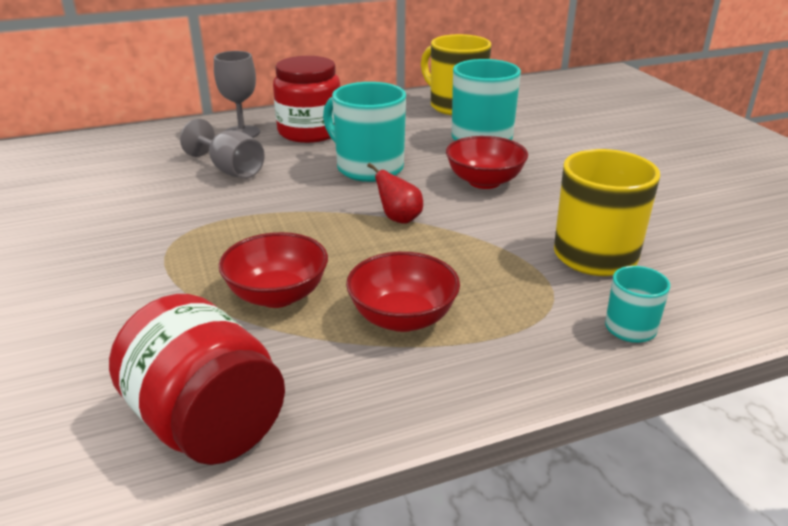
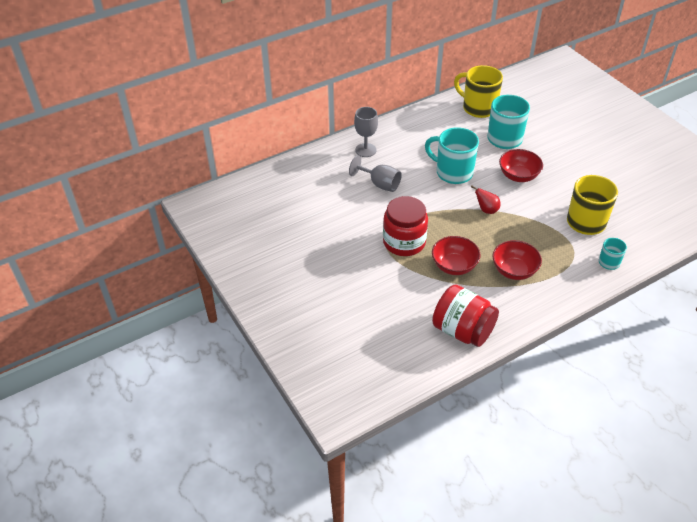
camera: 10 degrees left, 15 degrees up
red jar [273,56,340,143] -> red jar moved to [383,196,428,256]

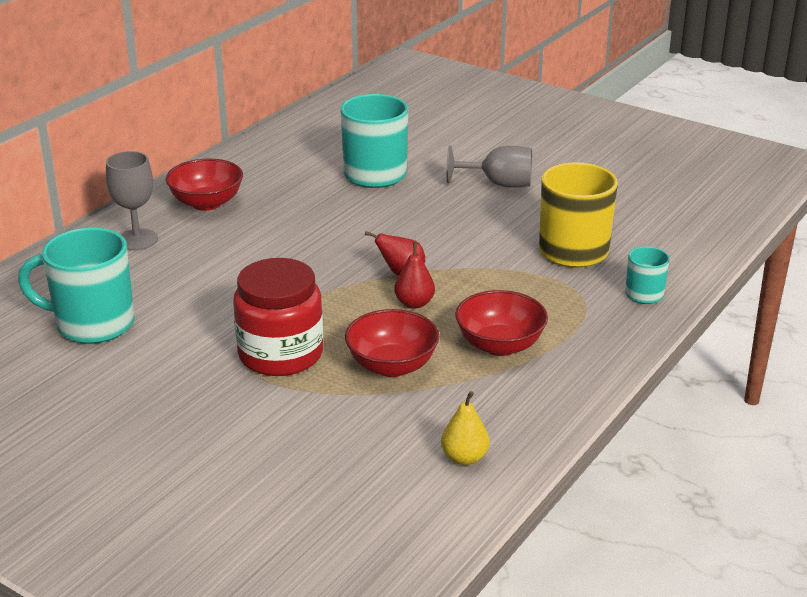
camera: 25 degrees left, 15 degrees down
grey goblet [349,155,402,192] -> grey goblet moved to [446,145,532,188]
turquoise mug [425,127,479,184] -> turquoise mug moved to [18,228,135,344]
red jar [432,284,499,347] -> yellow pear [441,391,489,465]
yellow mug [454,65,503,118] -> none
red bowl [499,149,543,182] -> red bowl moved to [166,159,243,211]
none -> red pear [394,242,435,309]

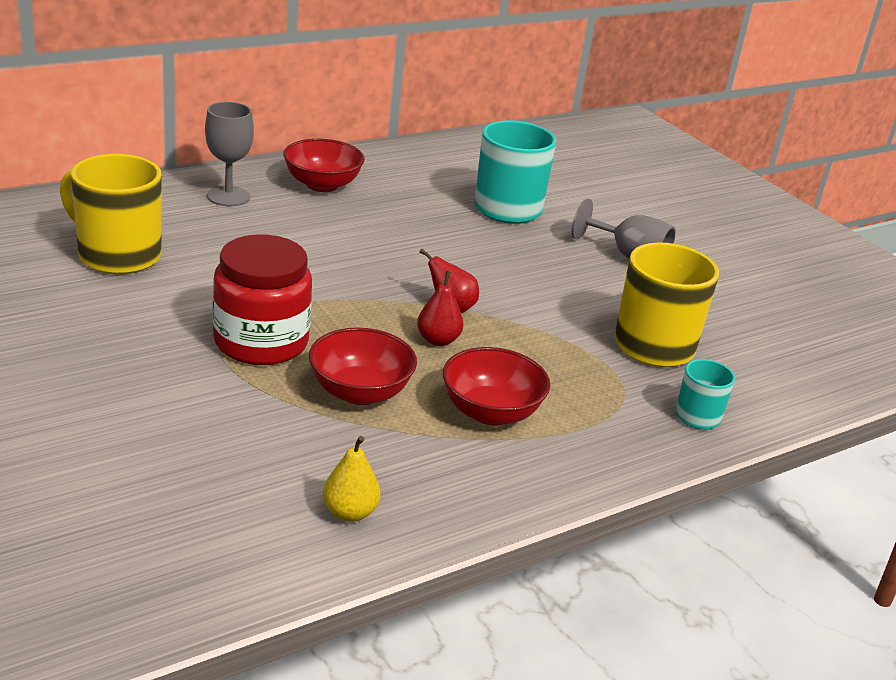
camera: 20 degrees right, 0 degrees up
turquoise mug [18,228,135,344] -> yellow mug [60,154,162,275]

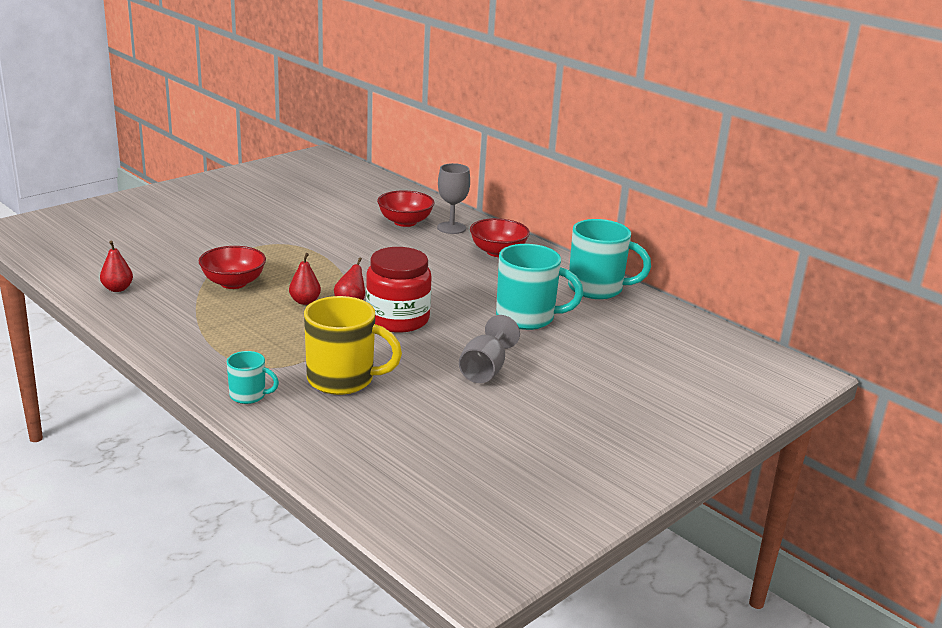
camera: 80 degrees right, 5 degrees down
yellow mug [60,154,162,275] -> none
red jar [213,234,312,365] -> red jar moved to [366,247,432,333]
yellow pear [323,436,381,522] -> red pear [100,240,133,292]
red bowl [443,347,550,425] -> red bowl moved to [377,190,434,227]
none -> turquoise mug [568,219,651,299]

